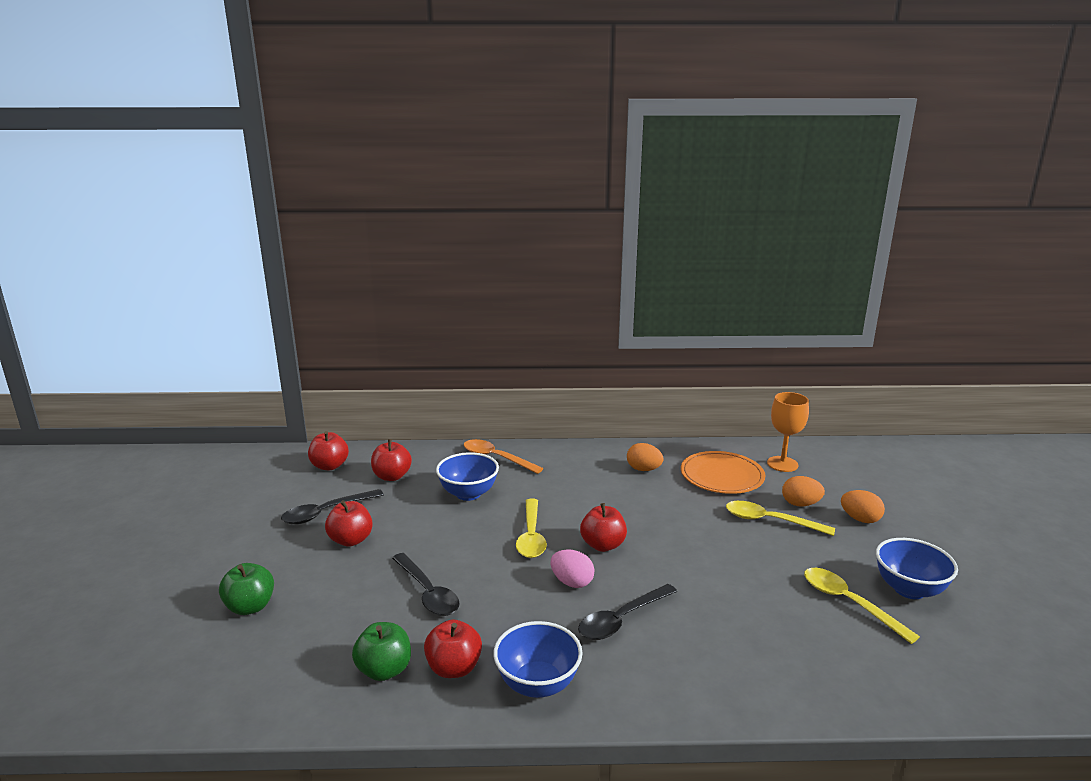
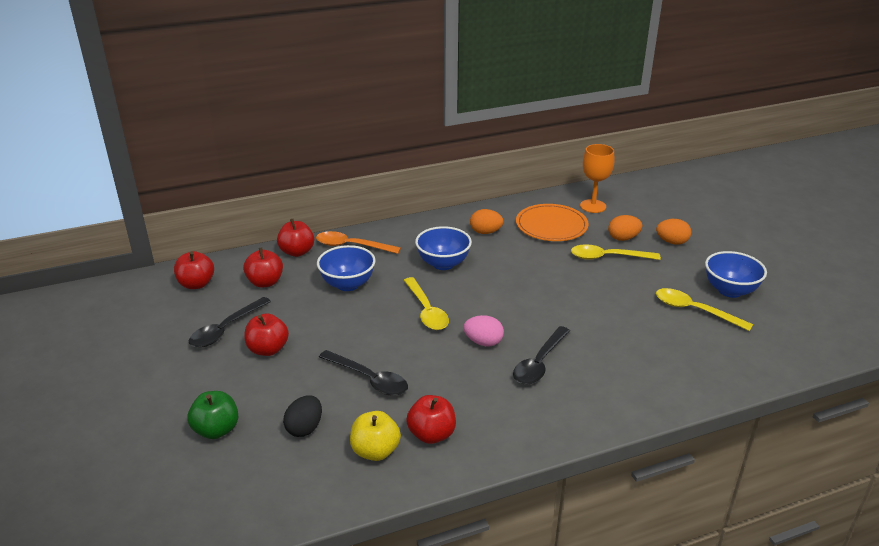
camera: 20 degrees left, 10 degrees up
green apple [352,622,411,681] -> yellow apple [350,411,401,461]
blue bowl [493,621,583,698] -> blue bowl moved to [415,226,472,270]
red apple [580,503,627,552] -> red apple moved to [277,219,314,257]
none -> black egg [283,395,322,437]

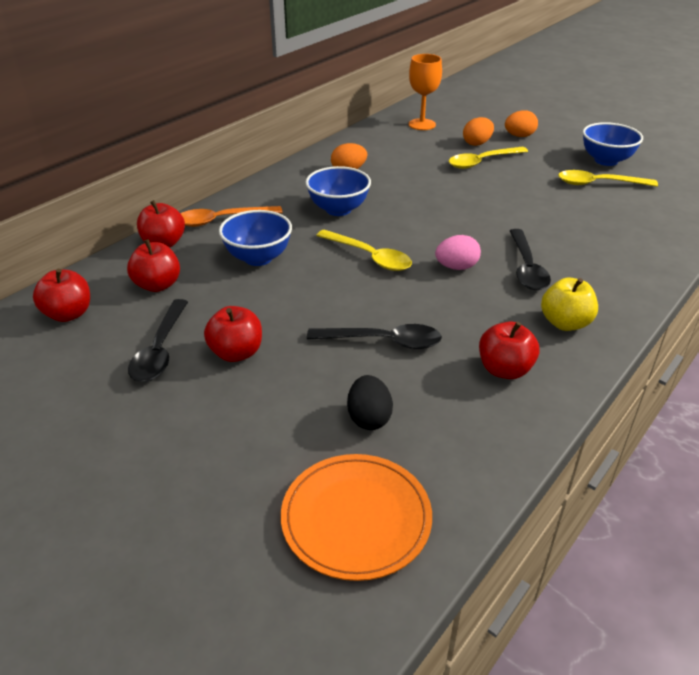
camera: 30 degrees left, 5 degrees up
green apple [187,391,238,439] -> none
yellow apple [350,411,401,461] -> yellow apple moved to [541,278,598,331]
orange plate [516,204,588,241] -> orange plate moved to [281,454,432,581]

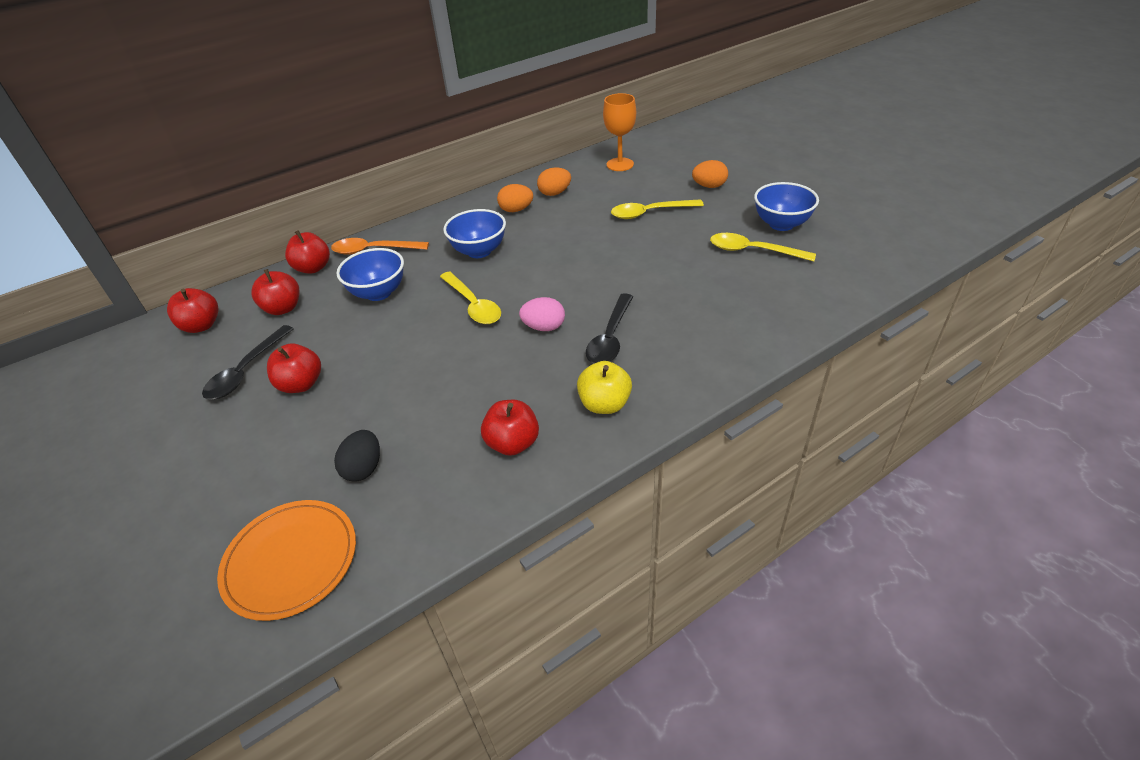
camera: 20 degrees right, 5 degrees up
black spoon [307,324,442,349] -> none
orange egg [463,117,494,146] -> orange egg moved to [537,167,571,196]

